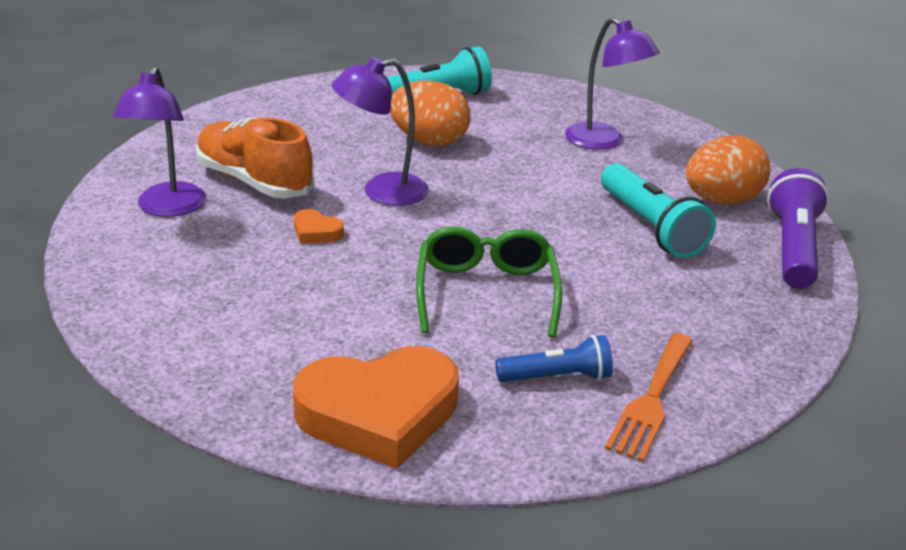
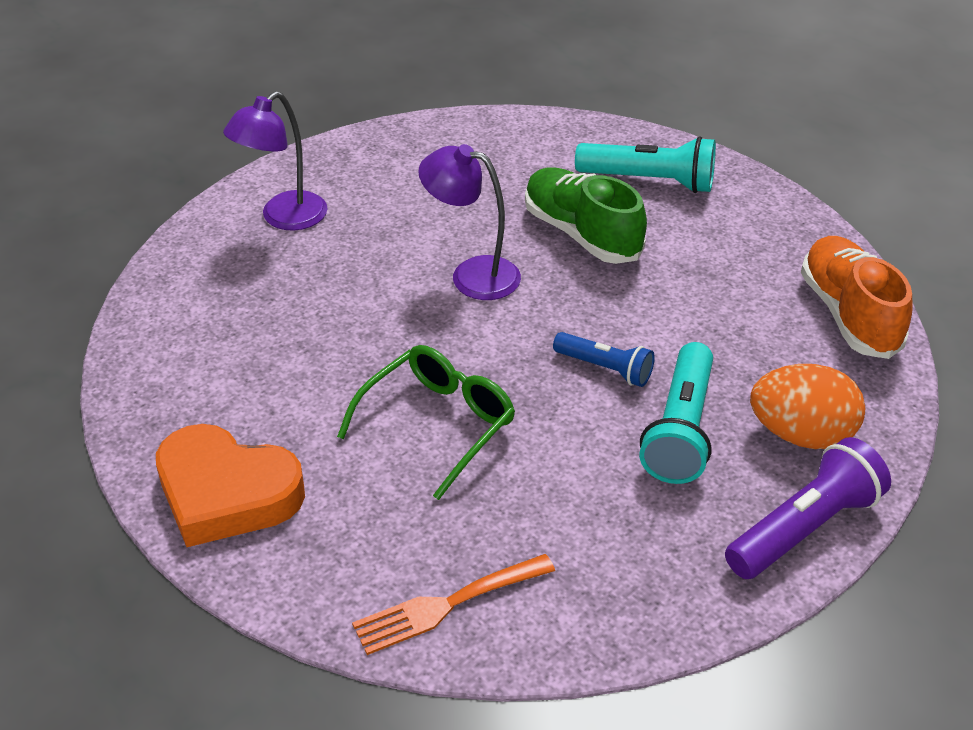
camera: 40 degrees right, 10 degrees up
orange shoe [196,117,314,199] -> orange shoe moved to [801,236,913,359]
orange heart [294,209,344,244] -> none
orange egg [390,80,470,147] -> green shoe [525,168,647,264]
blue flashlight [495,335,613,382] -> blue flashlight moved to [553,332,655,387]
purple lamp [565,17,660,150] -> none

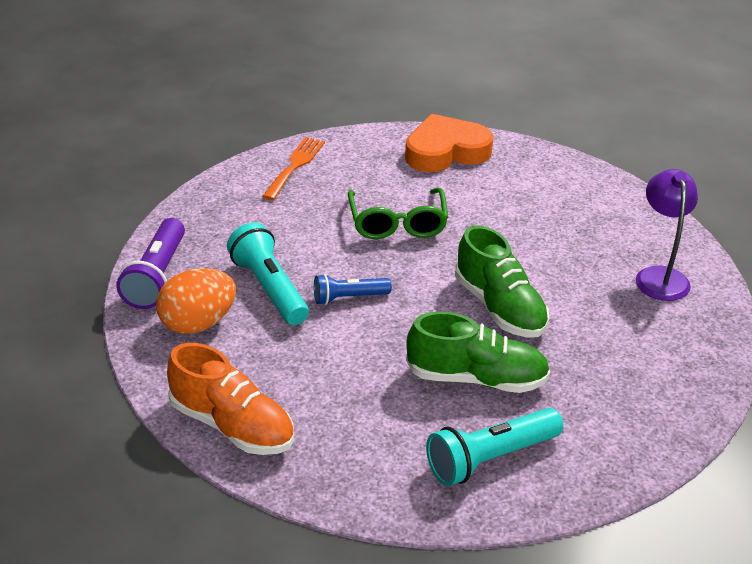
camera: 135 degrees right, 5 degrees down
purple lamp [418,144,521,300] -> green shoe [455,225,549,338]

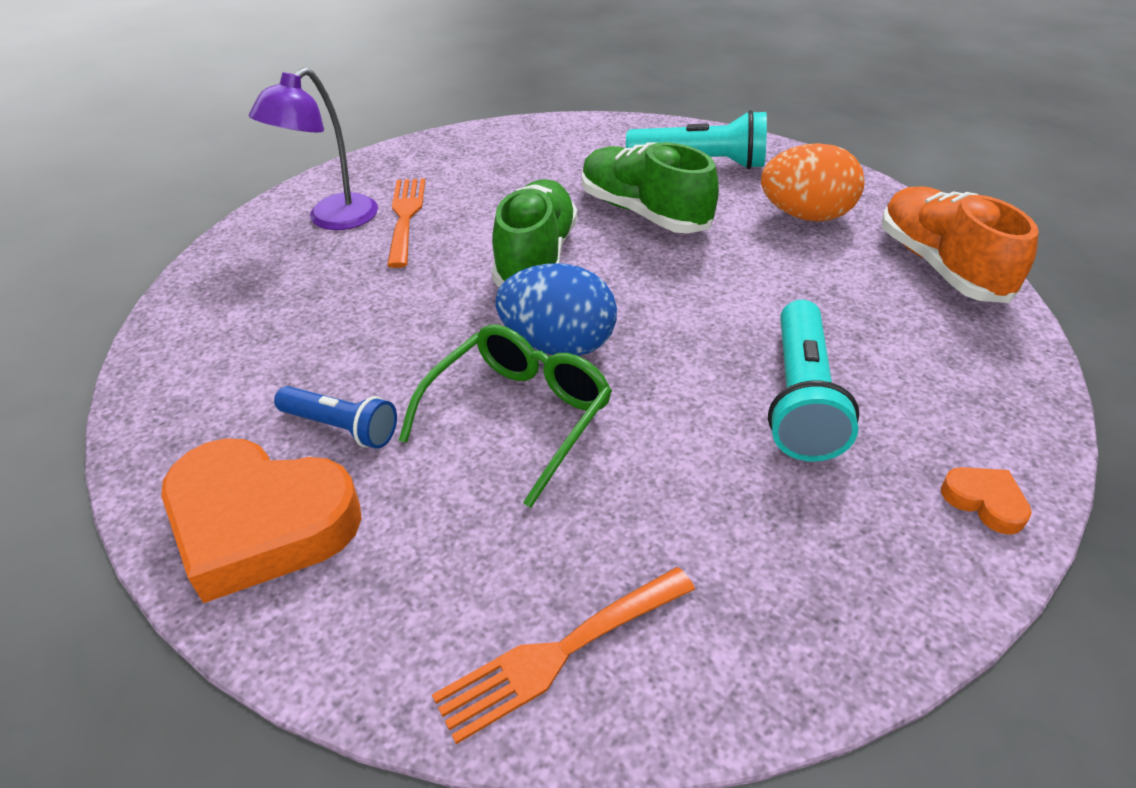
camera: 140 degrees left, 5 degrees up
purple flashlight [116,218,185,309] -> orange heart [941,467,1032,535]
orange egg [156,268,236,334] -> orange egg moved to [761,143,864,222]
blue flashlight [314,274,392,305] -> blue flashlight moved to [274,386,397,449]
none -> orange fork [387,178,425,268]
none -> blue egg [495,263,617,356]

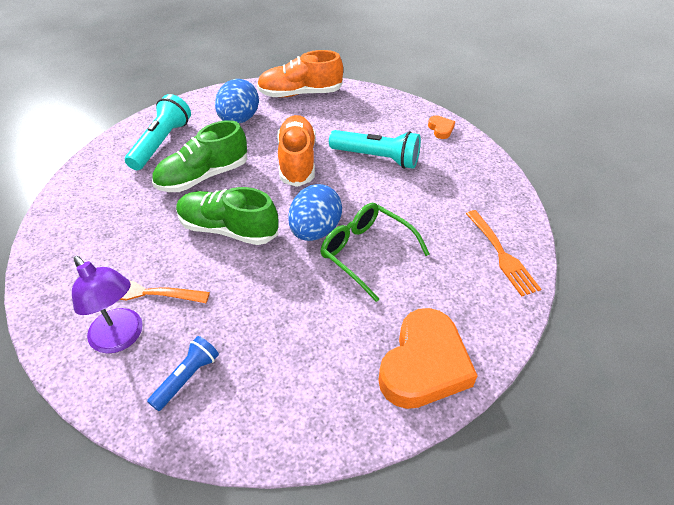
camera: 80 degrees left, 5 degrees up
blue flashlight [274,386,397,449] -> blue flashlight moved to [147,336,219,411]
orange egg [761,143,864,222] -> blue egg [215,79,259,123]
orange heart [941,467,1032,535] -> orange heart turned 105 degrees clockwise [428,115,455,139]
none -> orange shoe [277,115,316,187]

